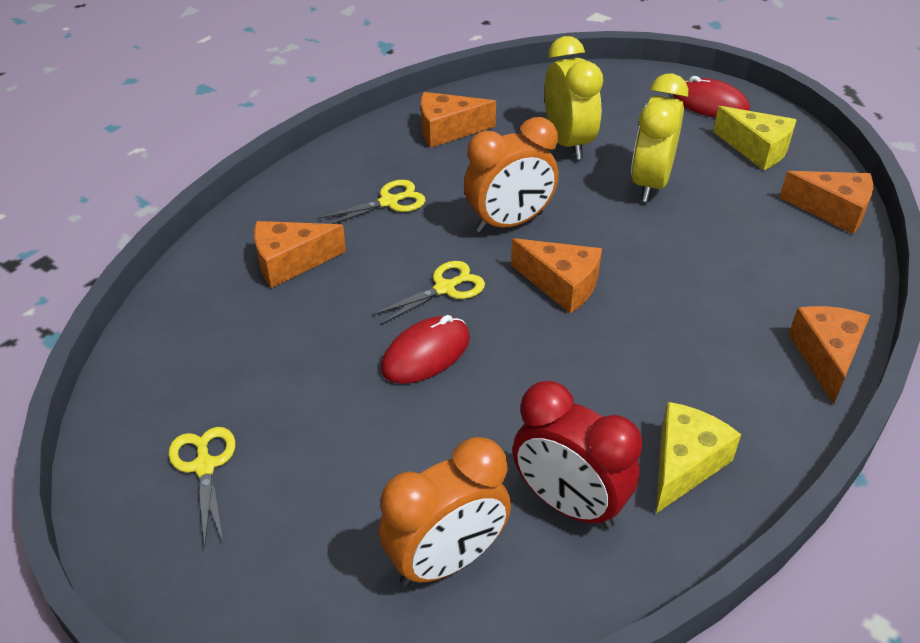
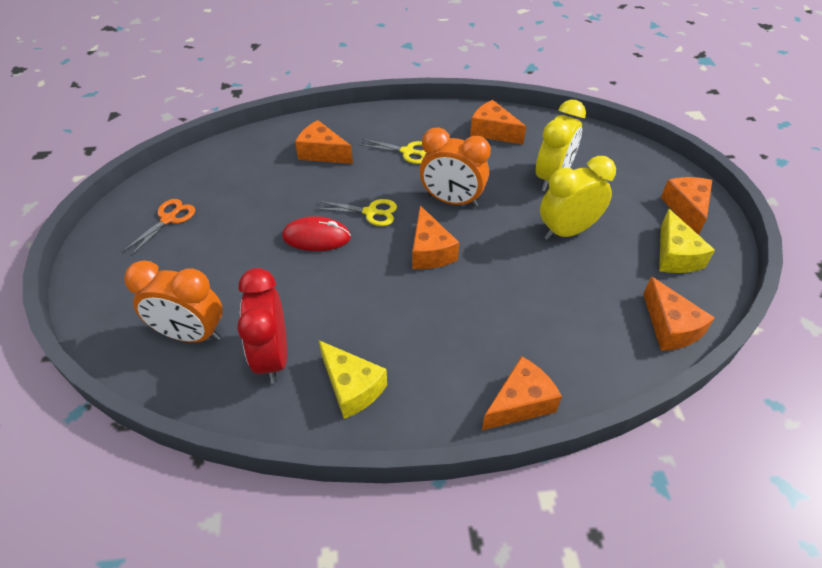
camera: 45 degrees right, 5 degrees up
yellow scissors [169,427,236,548] -> orange scissors [123,199,195,256]
yellow cheese [656,402,741,514] -> yellow cheese turned 60 degrees clockwise [319,340,387,419]
red mouse [673,76,750,118] -> orange cheese [661,177,712,235]

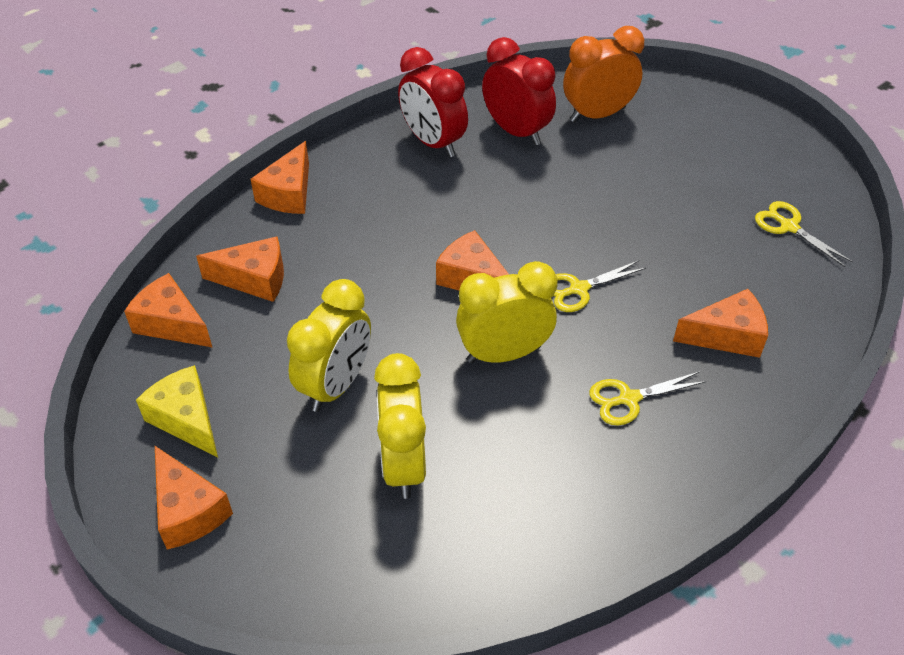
camera: 145 degrees right, 0 degrees up
orange scissors [123,199,195,256] -> none
red mouse [282,216,351,251] -> none
yellow cheese [319,340,387,419] -> red clock [398,47,468,157]
orange clock [420,127,491,207] -> yellow clock [456,261,558,363]
orange cheese [470,100,526,144] -> orange cheese moved to [196,236,284,302]
none -> yellow scissors [755,201,853,267]

